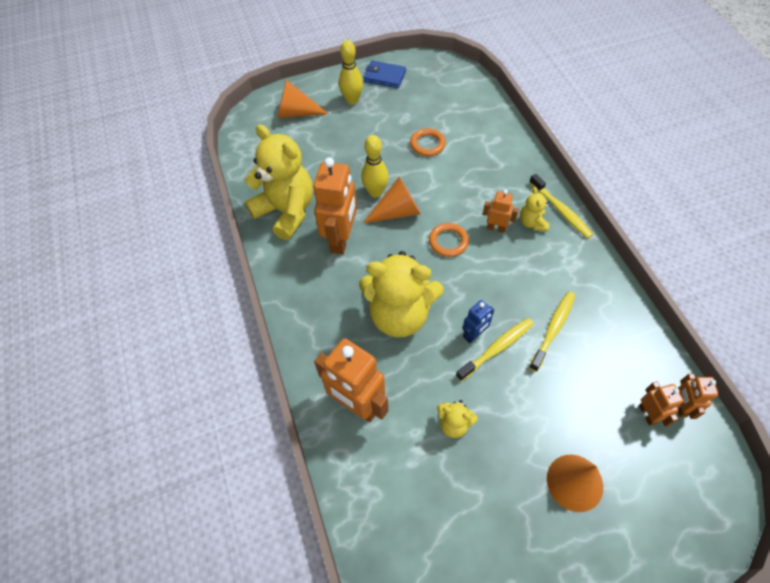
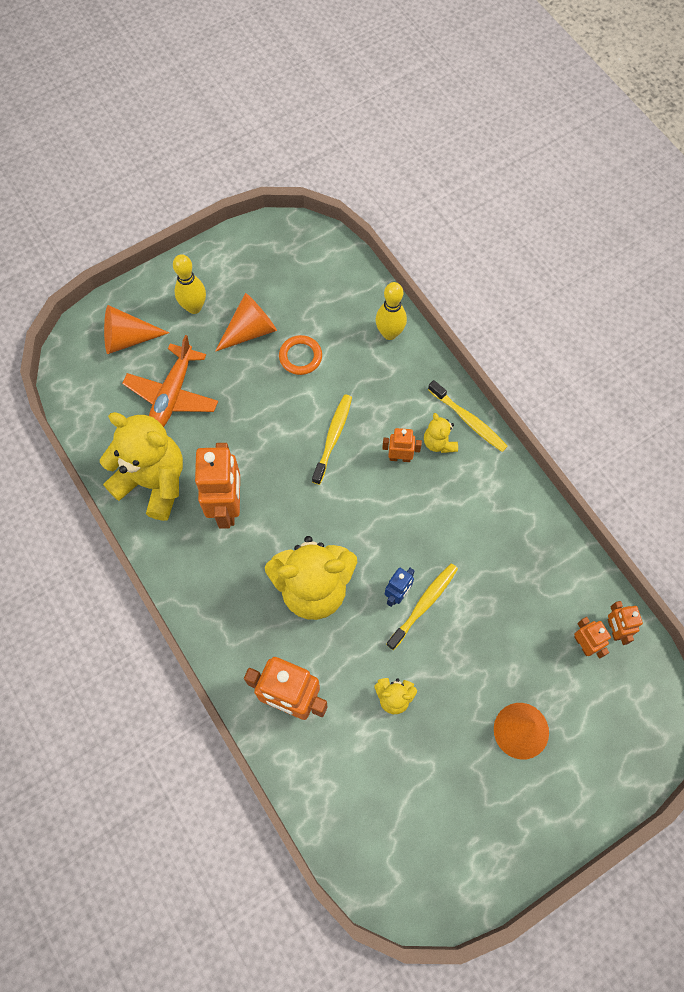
camera: 15 degrees left, 10 degrees up
yellow bowling pin [361,135,389,198] -> yellow bowling pin moved to [376,282,407,340]
blue wallet [363,61,406,88] -> none
orange cone [363,177,421,223] -> orange cone moved to [215,293,277,352]
orange ring [429,223,469,257] -> none
yellow toothbrush [529,291,575,372] -> yellow toothbrush moved to [312,395,352,485]
none -> orange plane [122,335,218,427]

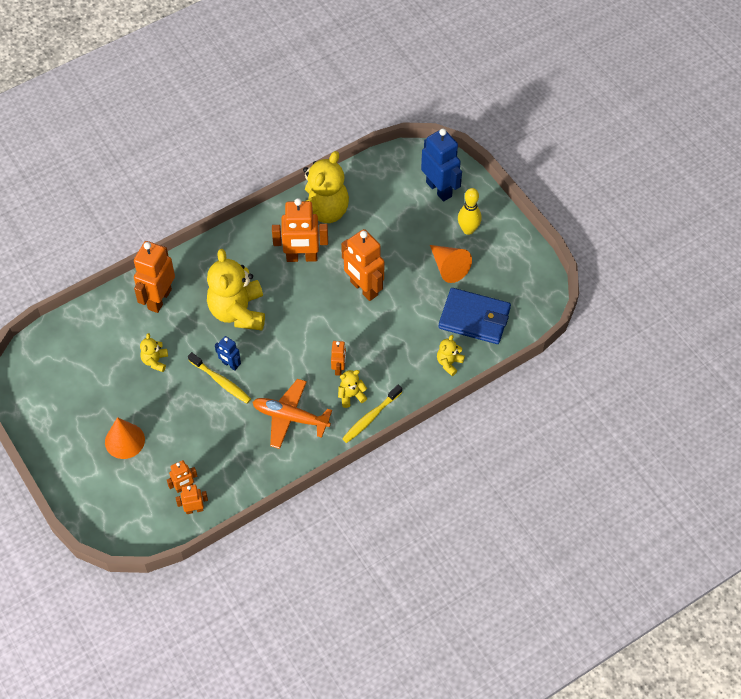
camera: 90 degrees right, 10 degrees down
orange cone [104,305,169,354] -> blue robot [421,129,462,201]
orange plane [122,335,218,427] -> orange plane moved to [252,379,332,449]
orange ring [279,335,322,375] -> none
yellow toothbrush [312,395,352,485] -> none
yellow bowling pin [376,282,407,340] -> yellow teddy bear [437,335,465,376]
none -> orange robot [341,229,384,301]
none -> blue wallet [438,288,511,344]

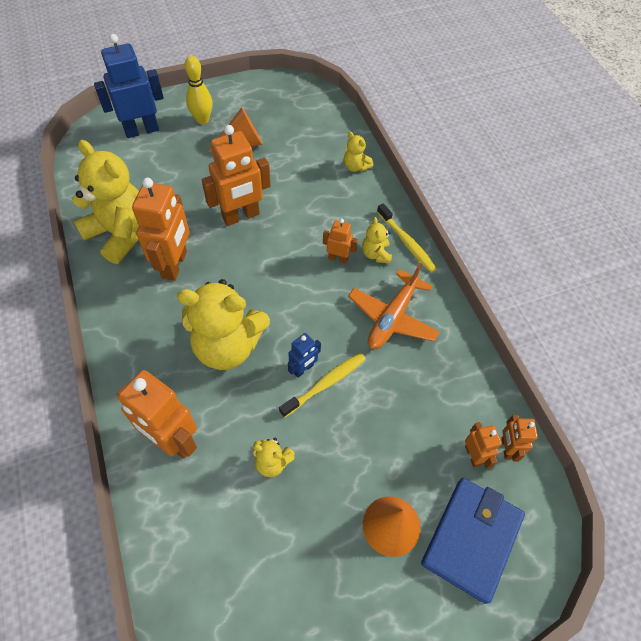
camera: 80 degrees left, 0 degrees up
blue wallet [438,288,511,344] -> blue wallet moved to [421,478,525,604]

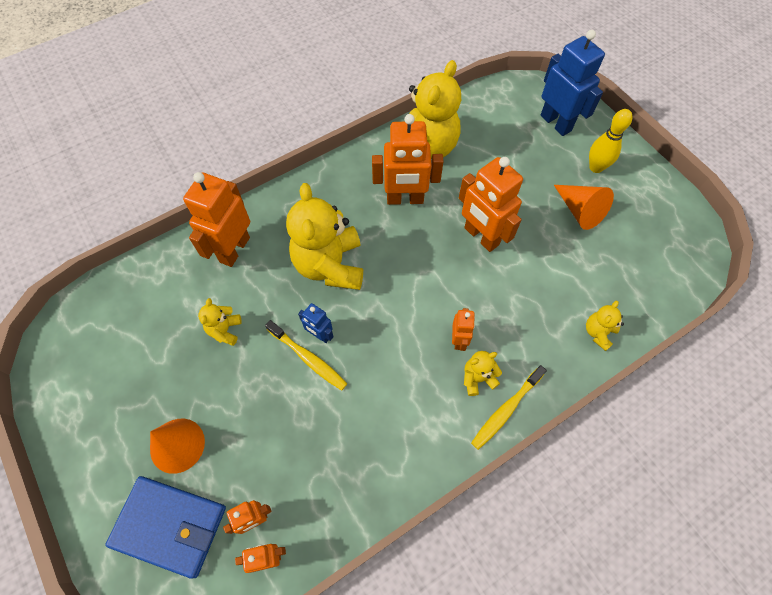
camera: 80 degrees right, 5 degrees up
orange plane [348,263,440,349] -> none

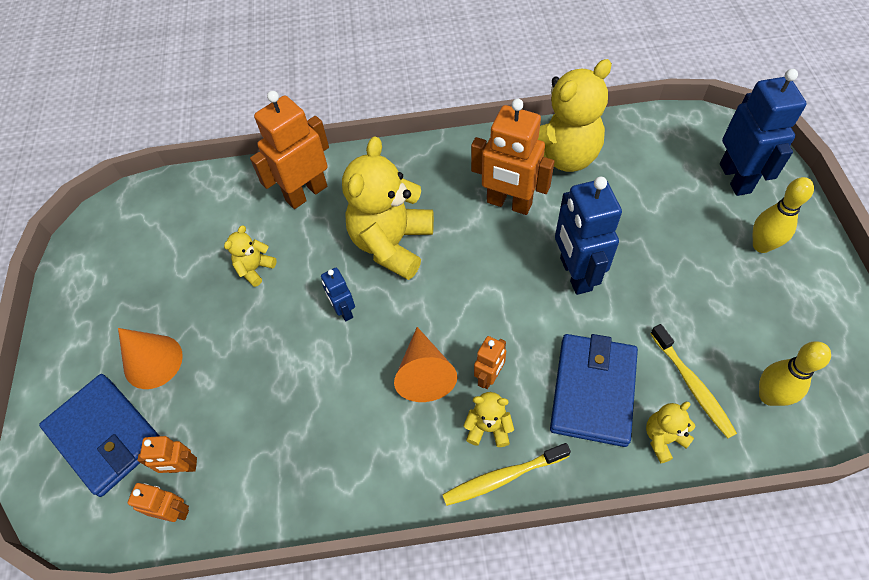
camera: 30 degrees right, 5 degrees down
yellow toothbrush [265,320,347,391] -> yellow toothbrush moved to [650,324,737,438]
orange robot [459,157,523,252] -> blue robot [555,177,622,295]
orange cone [554,185,614,230] -> orange cone moved to [394,327,457,402]
none -> blue wallet [550,334,638,447]
none -> yellow bowling pin [759,341,831,406]

